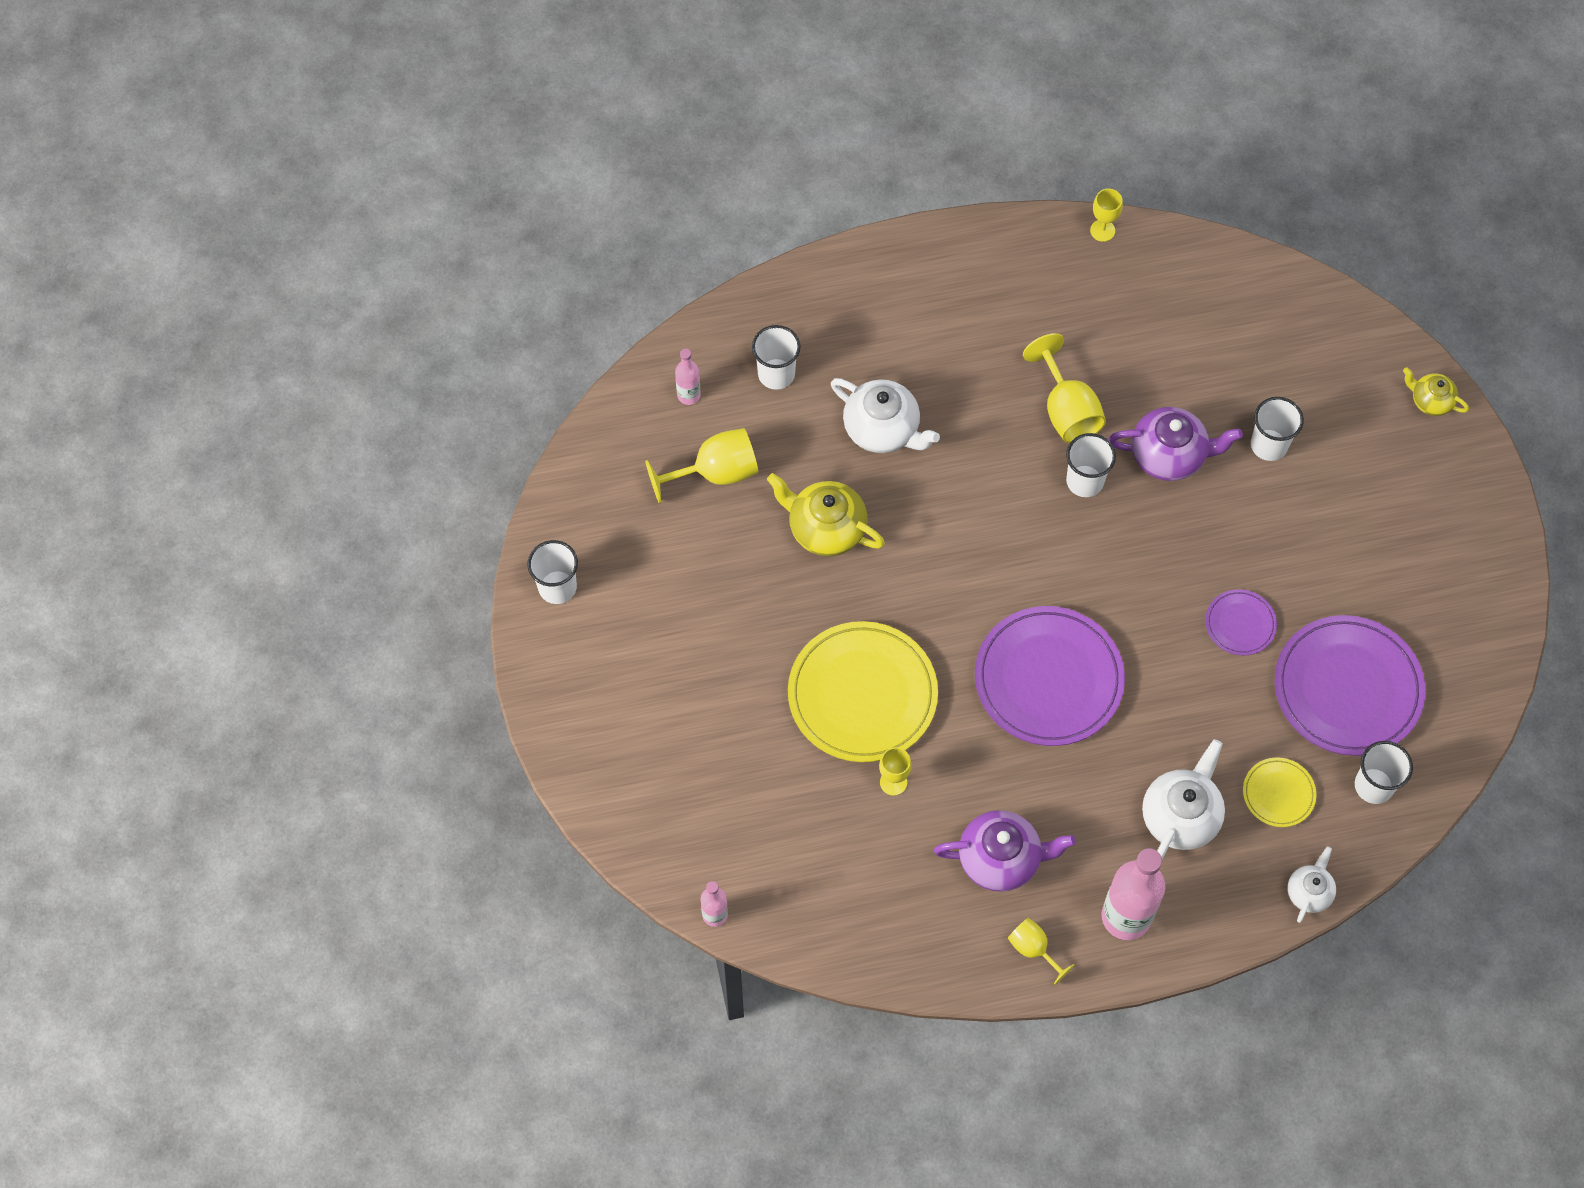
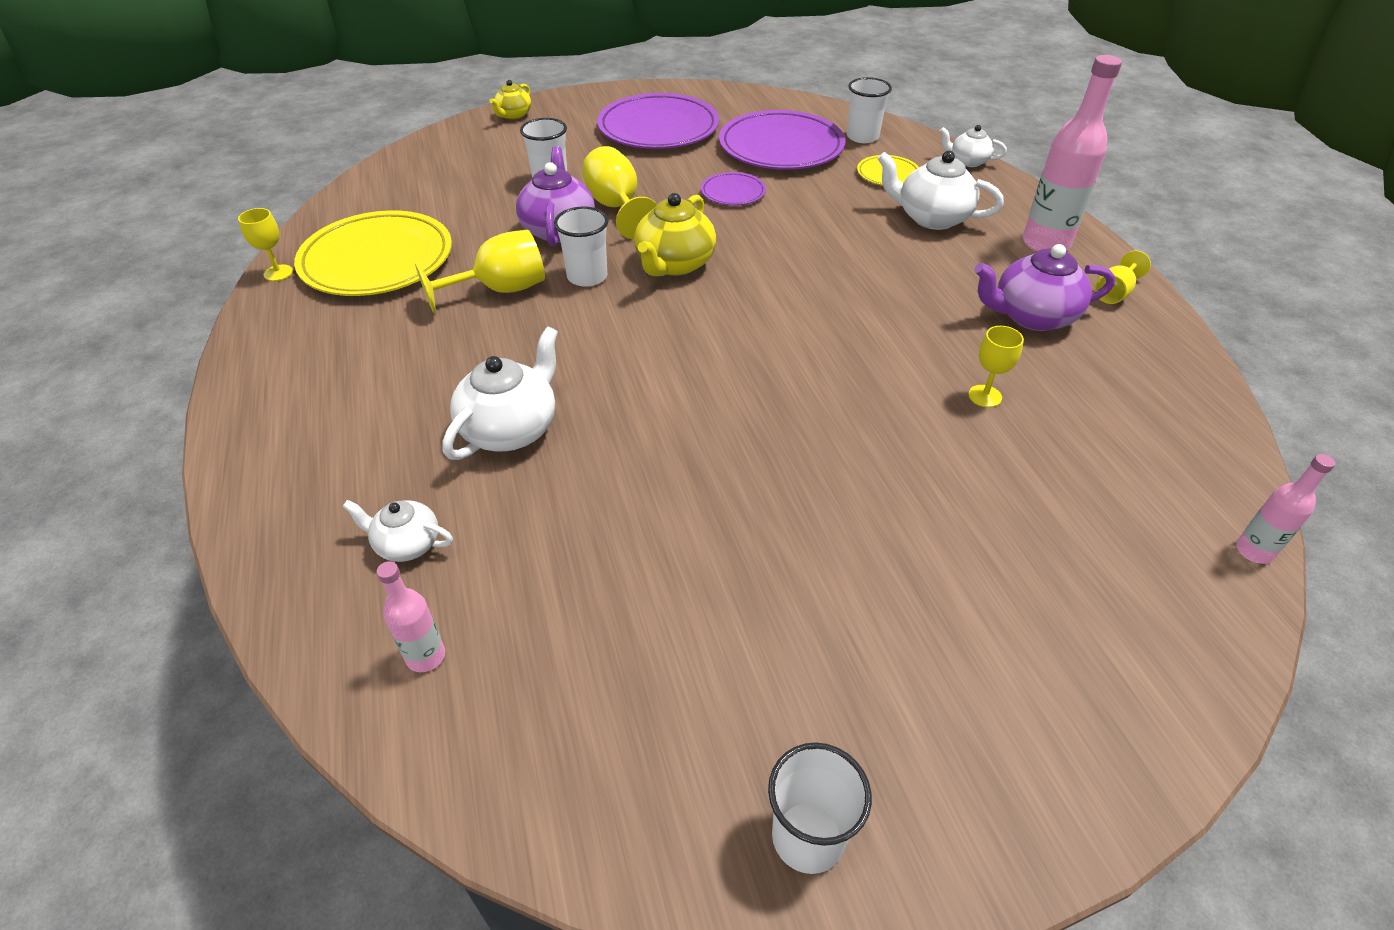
camera: 95 degrees left, 20 degrees down
yellow goblet [645,428,759,504] -> yellow goblet moved to [582,146,657,239]
white cup [752,325,801,390] -> white teapot [342,500,453,562]
yellow teapot [767,473,885,556] -> yellow teapot moved to [634,193,716,276]
yellow plate [788,621,938,762] -> yellow plate moved to [294,210,452,296]
purple teapot [934,810,1076,892] -> purple teapot turned 90 degrees counterclockwise [974,244,1115,331]
purple plate [975,606,1125,746] -> purple plate moved to [597,93,719,149]

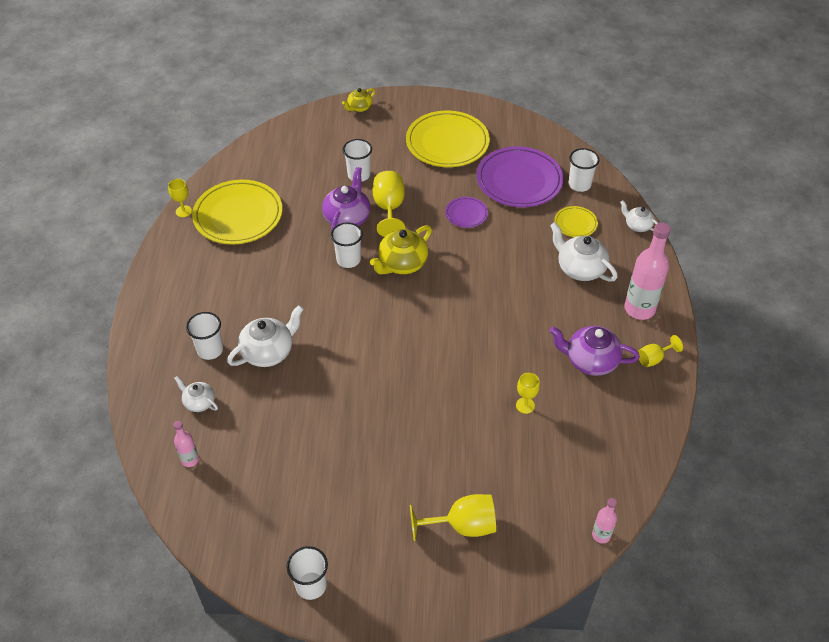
camera: 20 degrees right, 5 degrees up
yellow goblet [415,230,545,313] -> yellow goblet moved to [410,494,496,541]
purple plate [597,93,719,149] -> yellow plate [406,111,490,167]
none -> white cup [186,312,223,360]

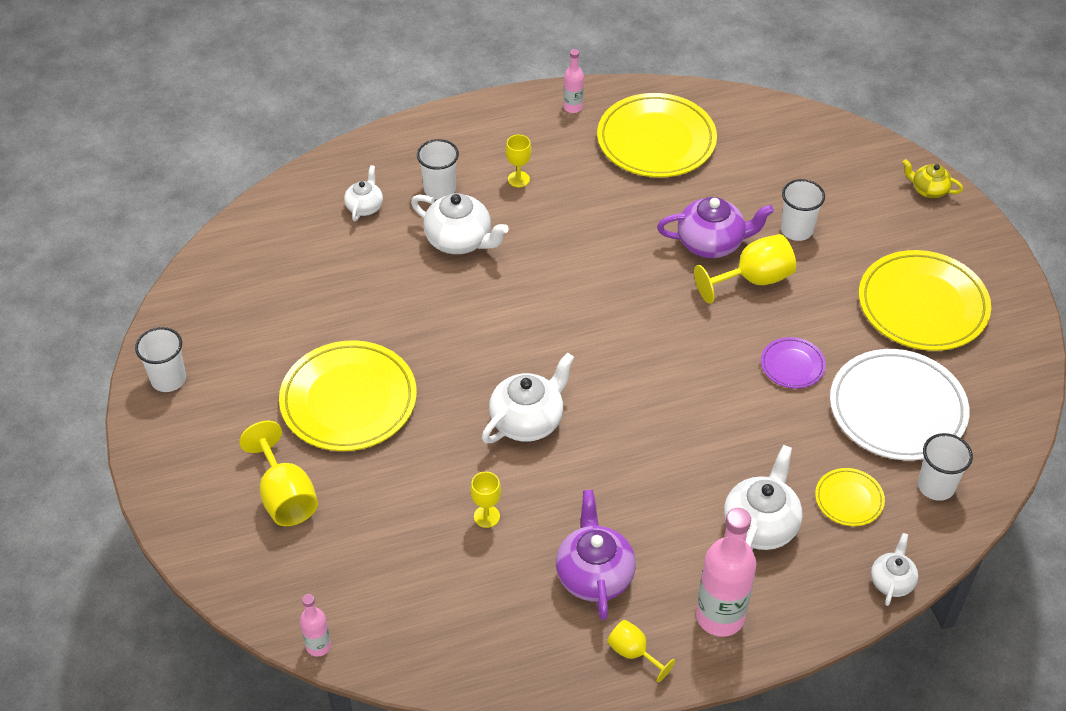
camera: 70 degrees right, 0 degrees up
yellow goblet [168,179,192,217] -> yellow goblet moved to [506,135,532,187]
pink bottle [174,421,199,467] -> pink bottle moved to [564,49,584,113]
white cup [331,222,363,268] -> none
yellow teapot [370,225,432,274] -> none
purple plate [476,146,563,207] -> white plate [830,349,969,460]
none -> yellow plate [279,340,417,451]
none -> white teapot [482,353,575,443]

